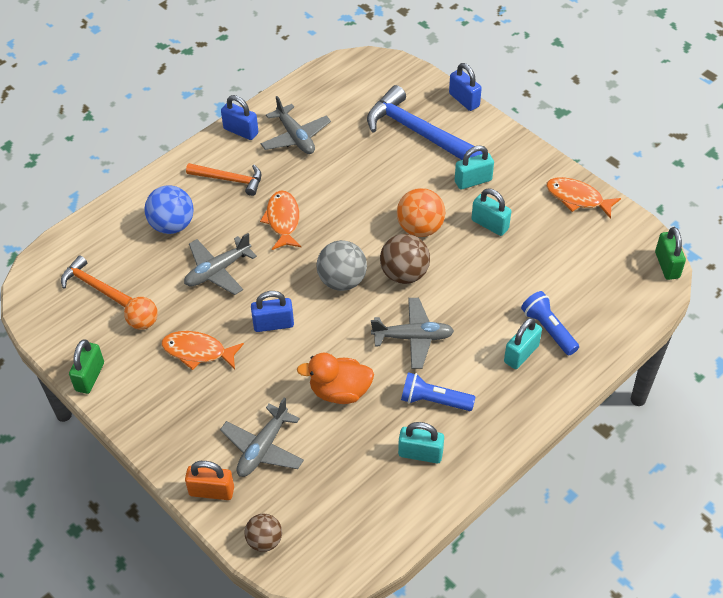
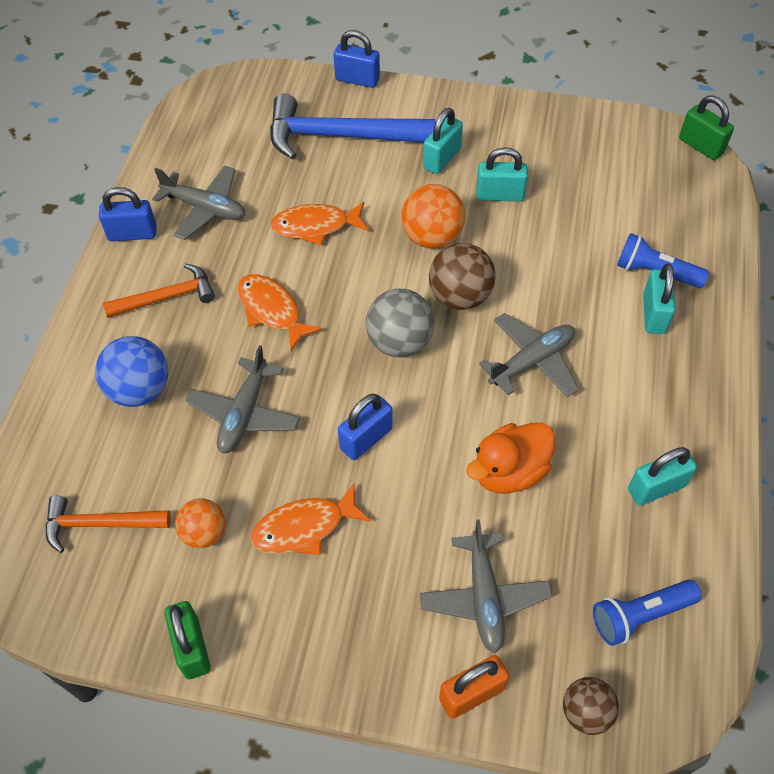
camera: 35 degrees left, 5 degrees up
blue flashlight [401,372,475,411] -> blue flashlight moved to [593,580,702,646]
orange fish [546,177,621,219] -> orange fish moved to [270,202,369,245]

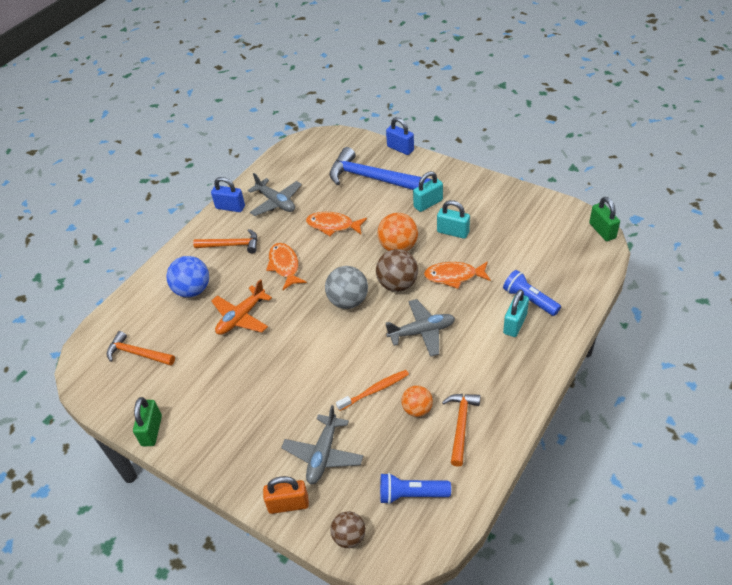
camera: 25 degrees right, 10 degrees down
orange ball [175,499,225,548] -> orange ball moved to [401,385,433,417]
grey plane [185,345,300,453] -> orange plane [211,279,272,335]
orange fish [251,483,371,555] -> orange fish moved to [424,261,491,289]
blue padlock [338,394,393,460] -> none
orange duck [466,423,555,494] -> orange toothbrush [336,370,409,411]
turquoise padlock [628,447,697,506] -> orange hammer [442,394,481,467]

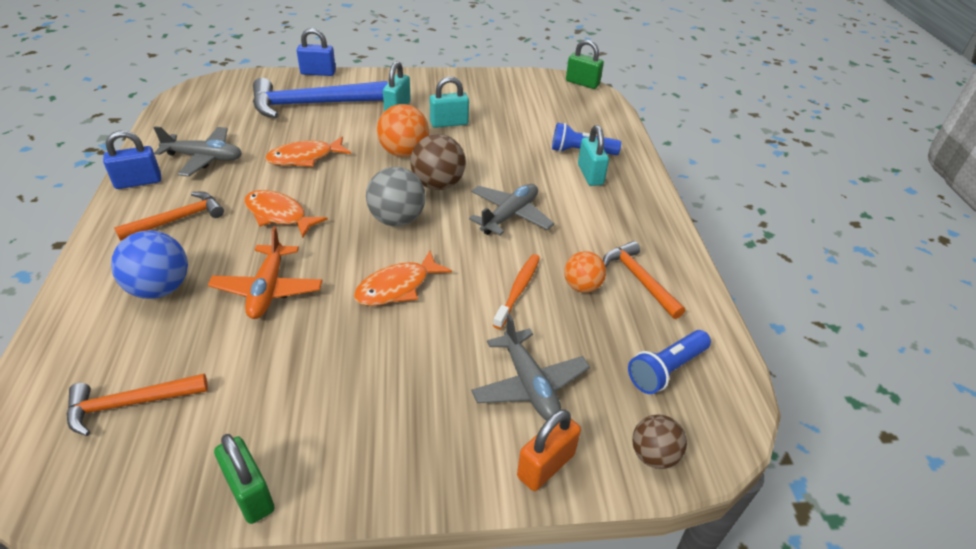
camera: 45 degrees left, 5 degrees down
orange fish [424,261,491,289] -> orange fish moved to [354,251,452,306]

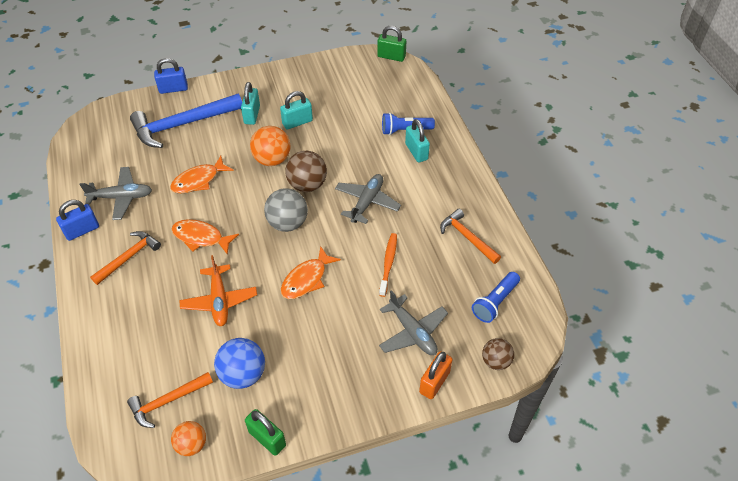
camera: 10 degrees left, 10 degrees up
blue ball [111,230,188,299] -> blue ball moved to [214,338,265,389]
orange ball [564,251,606,293] -> orange ball moved to [171,421,206,456]

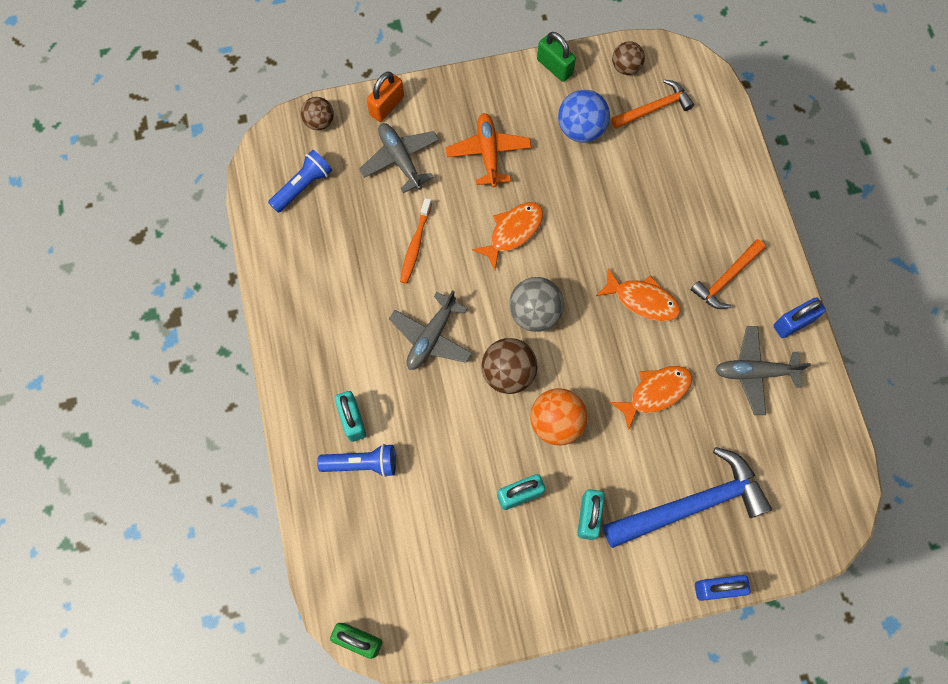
camera: 175 degrees left, 20 degrees up
orange ball [171,421,206,456] -> brown ball [612,41,645,75]
orange plane [179,255,257,326] -> orange plane moved to [446,113,531,187]
orange hammer [440,209,501,264] -> none

